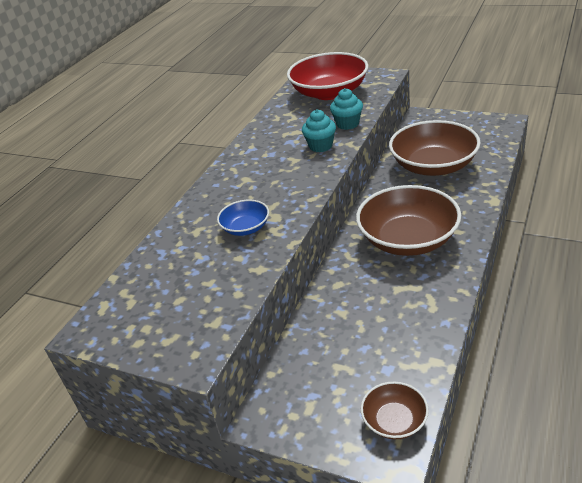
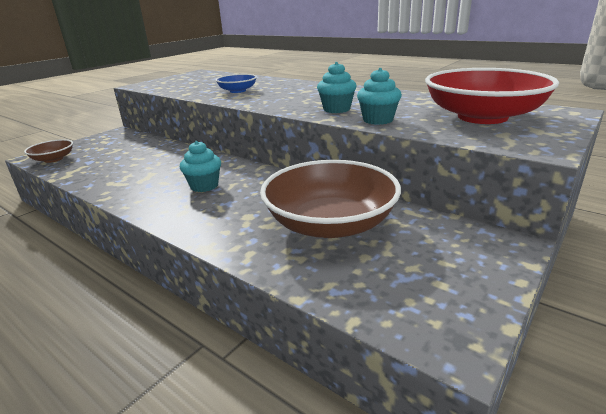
camera: 100 degrees right, 10 degrees down
brown bowl [356,185,461,256] -> turquoise cupcake [180,141,221,192]

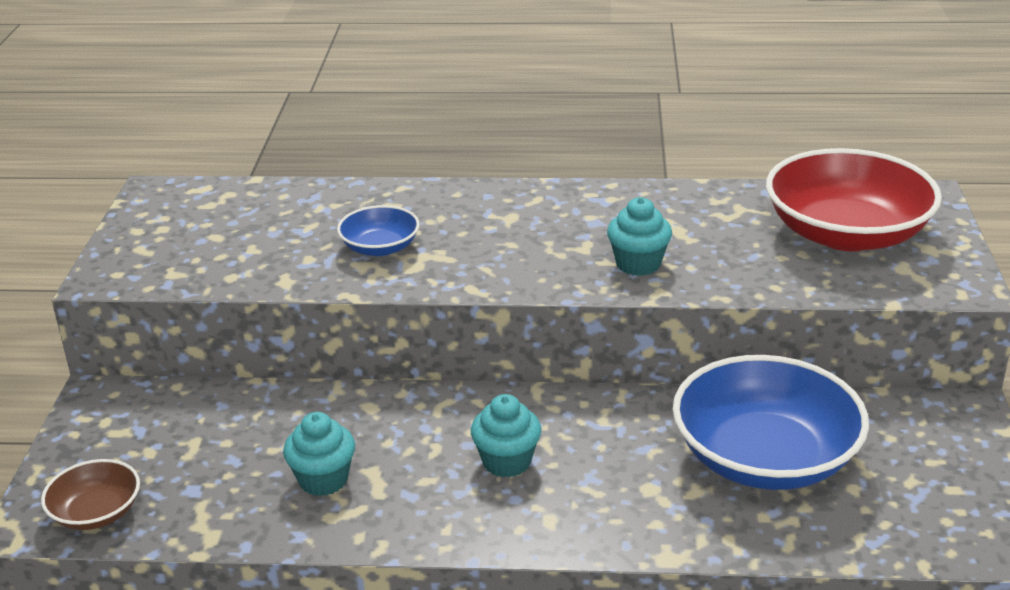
camera: 35 degrees left, 5 degrees up
brown bowl [260,160,401,238] -> blue bowl [673,355,869,490]
turquoise cupcake [357,68,402,125] -> turquoise cupcake moved to [283,412,355,496]

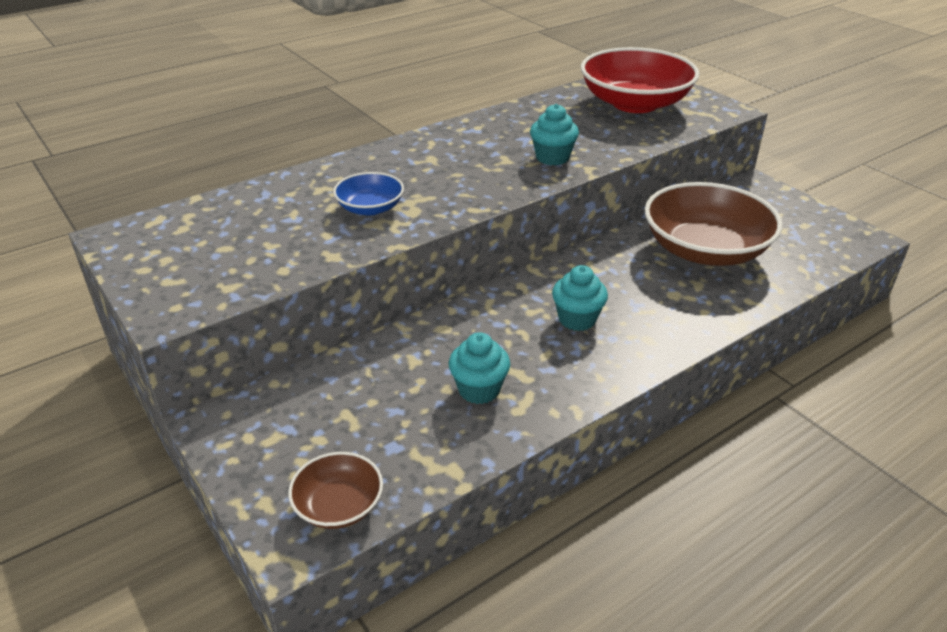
camera: 40 degrees left, 5 degrees up
blue bowl [673,355,869,490] -> brown bowl [645,182,782,266]

